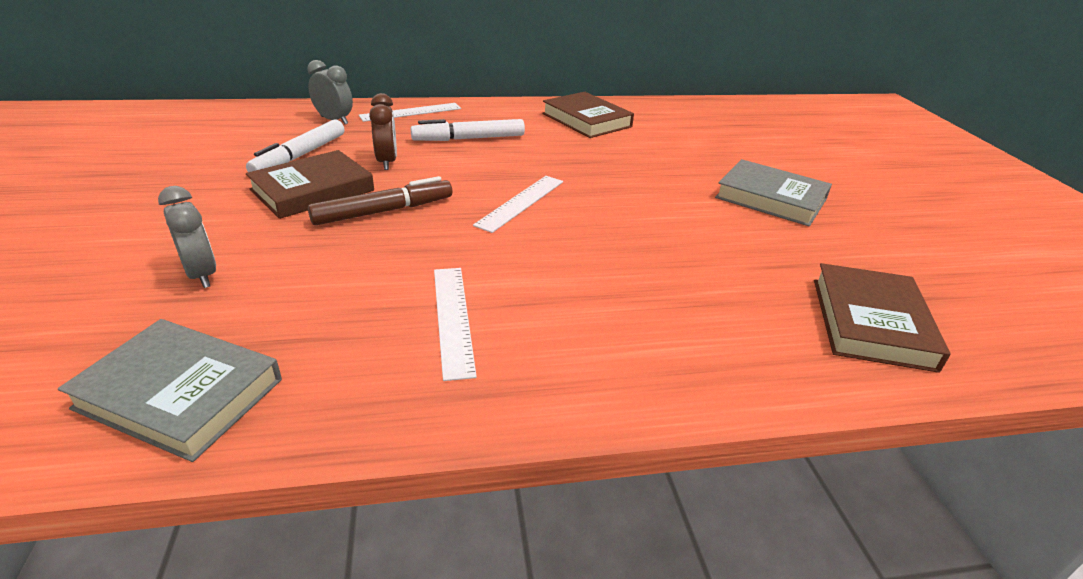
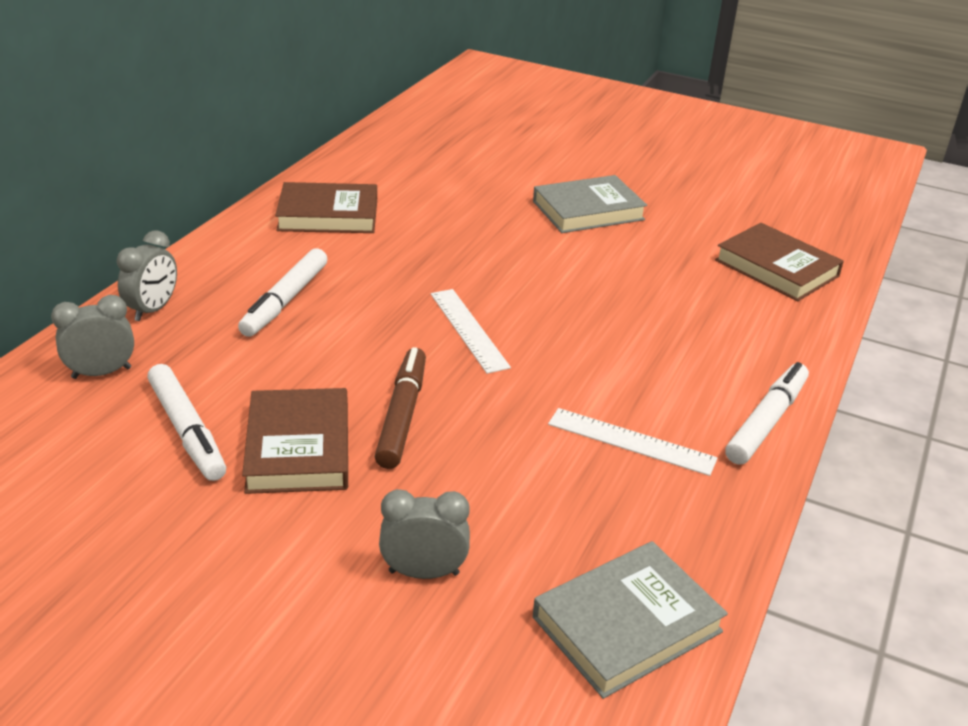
camera: 55 degrees left, 0 degrees up
white ruler [359,103,461,122] -> grey clock [117,230,177,321]
brown clock [369,93,397,170] -> none
none -> white marker [725,362,809,465]

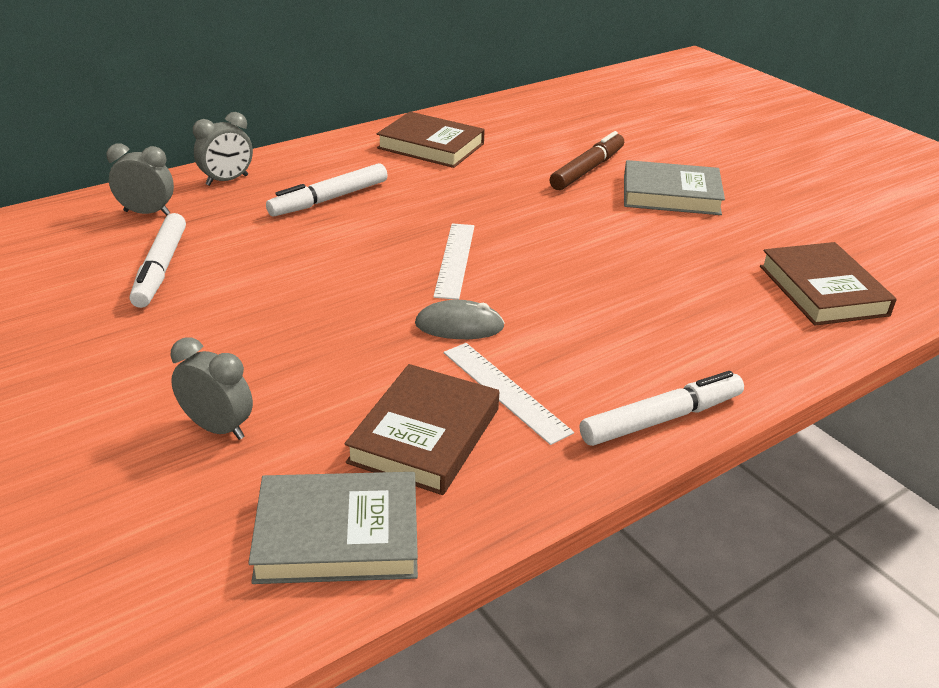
camera: 30 degrees right, 0 degrees up
brown book [242,388,348,494] -> brown book moved to [344,364,499,495]
brown marker [375,347,426,469] -> brown marker moved to [549,131,624,190]
none -> grey mouse [415,300,505,339]

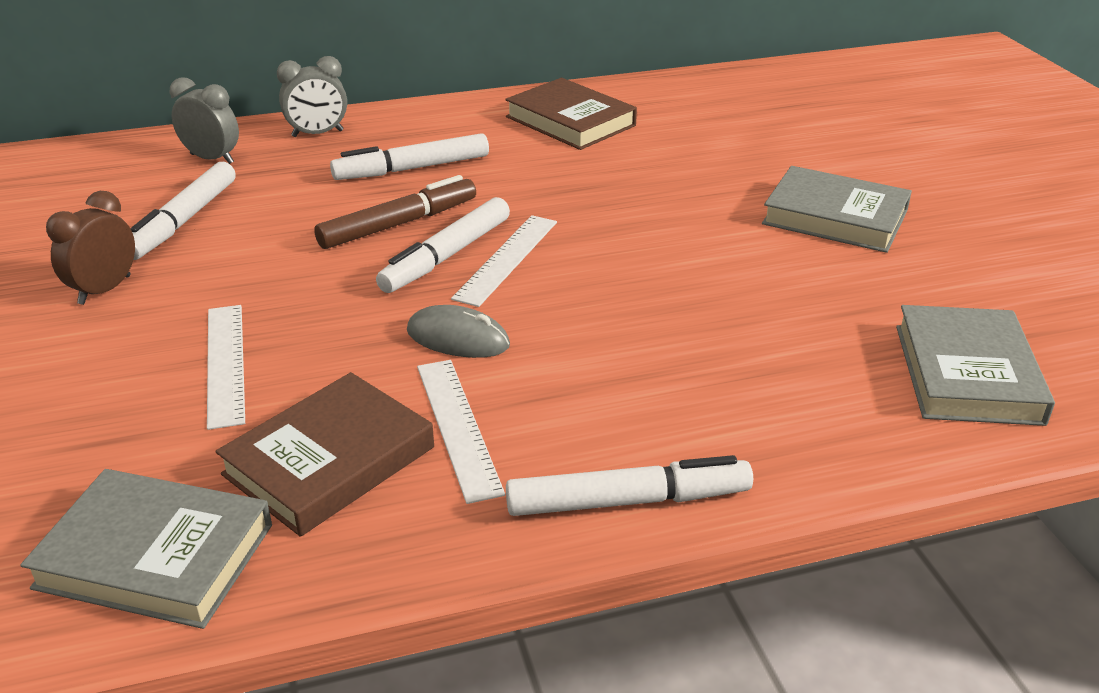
camera: 20 degrees right, 0 degrees up
grey clock [170,337,253,440] -> none
brown marker [549,131,624,190] -> brown marker moved to [314,175,476,249]
brown book [760,242,897,326] -> grey book [896,305,1055,426]
none -> brown clock [46,191,135,305]
none -> white ruler [207,305,245,430]
none -> white marker [376,197,510,293]

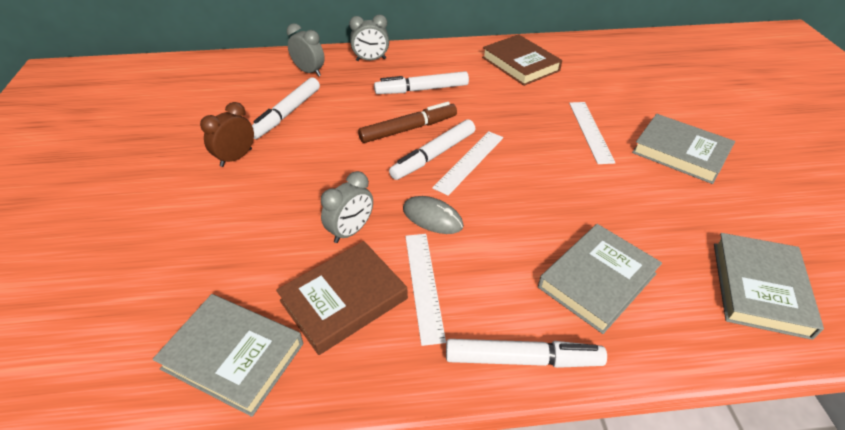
camera: 10 degrees right, 10 degrees up
white ruler [207,305,245,430] -> white ruler moved to [569,102,616,164]
none -> grey clock [321,171,373,243]
none -> grey book [538,224,662,334]

